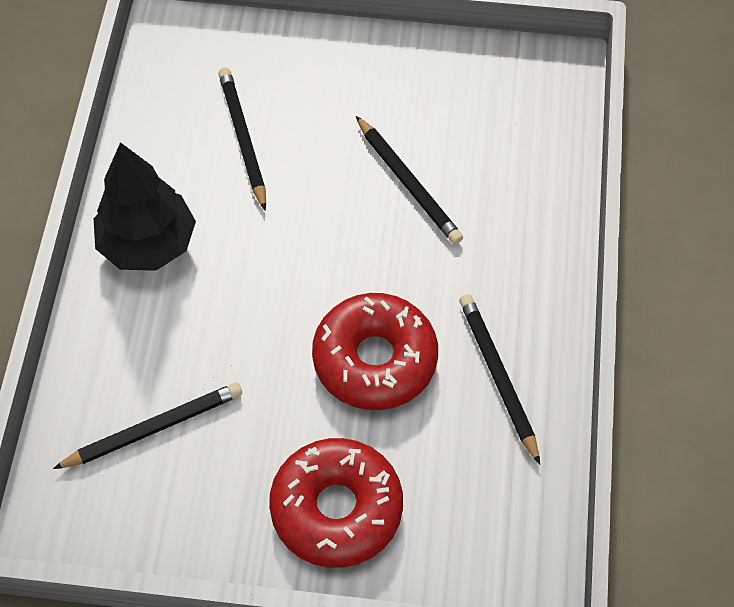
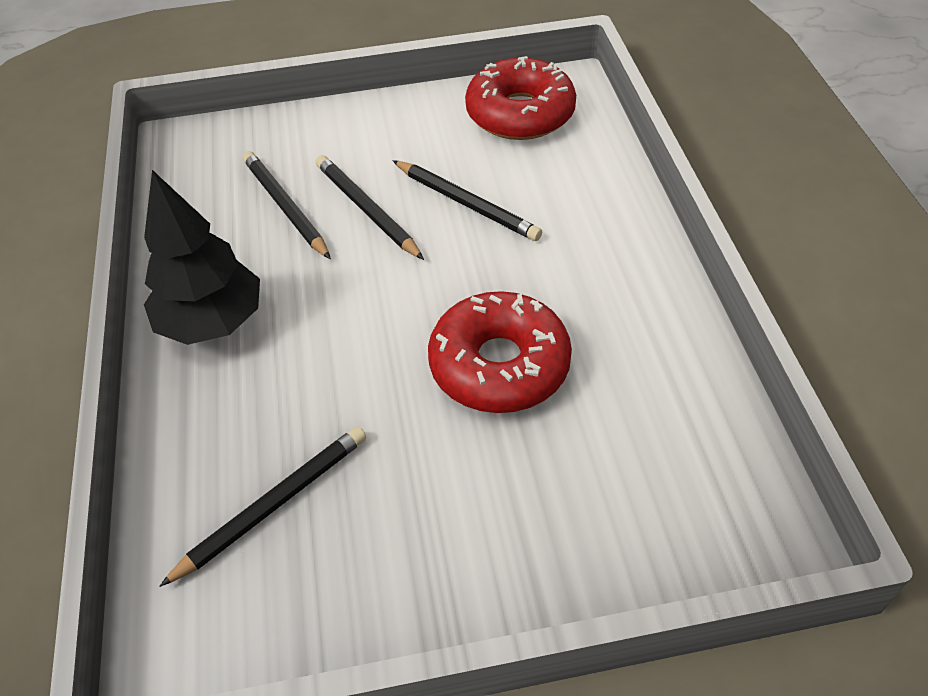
camera: 15 degrees left, 10 degrees down
red donut [269,438,403,568] -> red donut moved to [465,56,576,140]
black pencil [459,294,540,465] -> black pencil moved to [316,155,424,260]

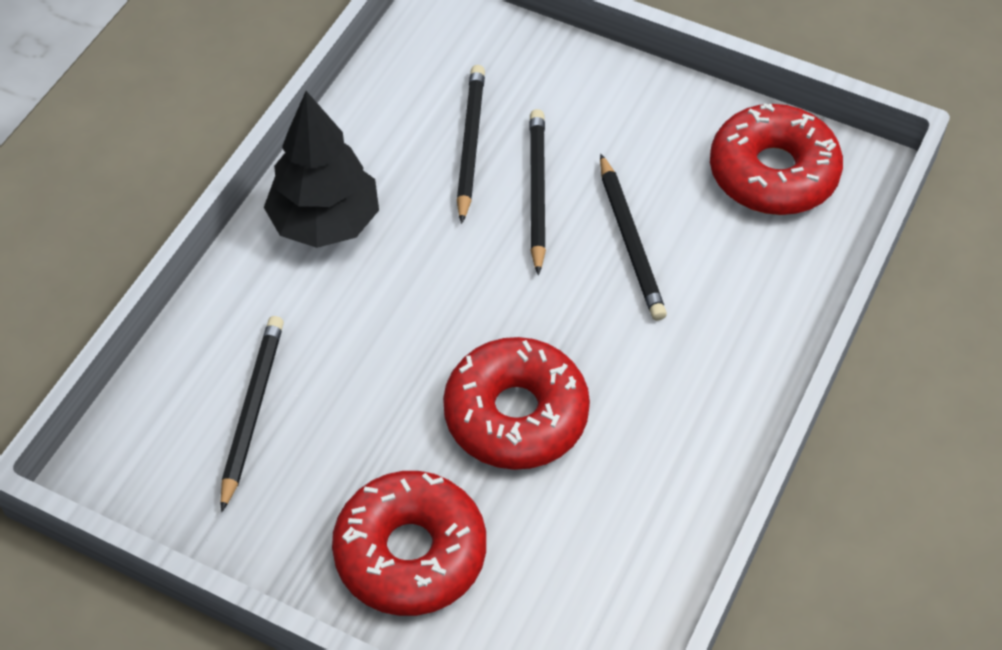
camera: 35 degrees right, 5 degrees up
black pencil [160,426,366,587] -> black pencil turned 75 degrees counterclockwise [221,316,284,512]
none -> red donut [332,471,486,616]

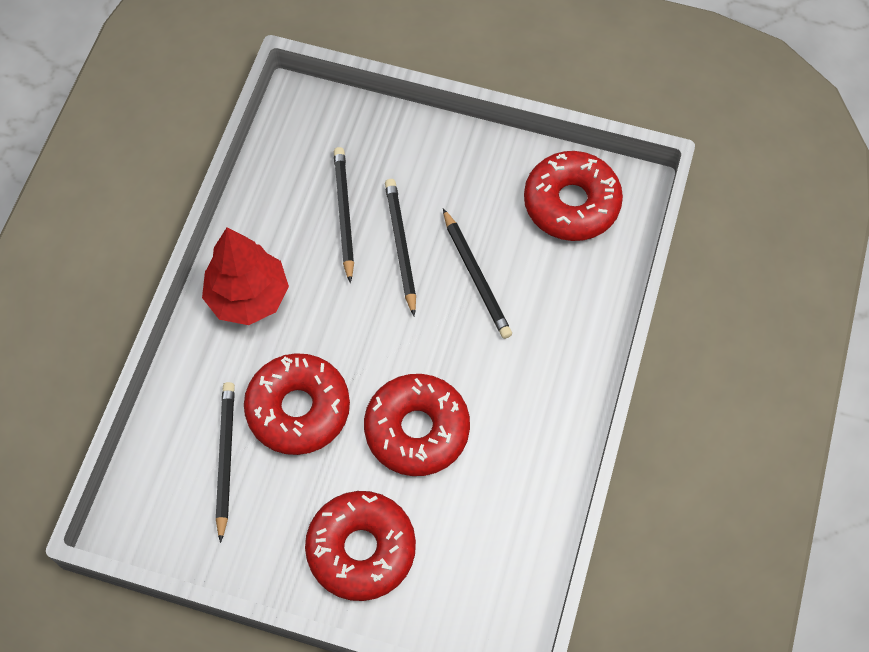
camera: 10 degrees left, 10 degrees up
black tree [264,91,379,248] -> red tree [202,228,289,325]
none -> red donut [244,353,350,455]

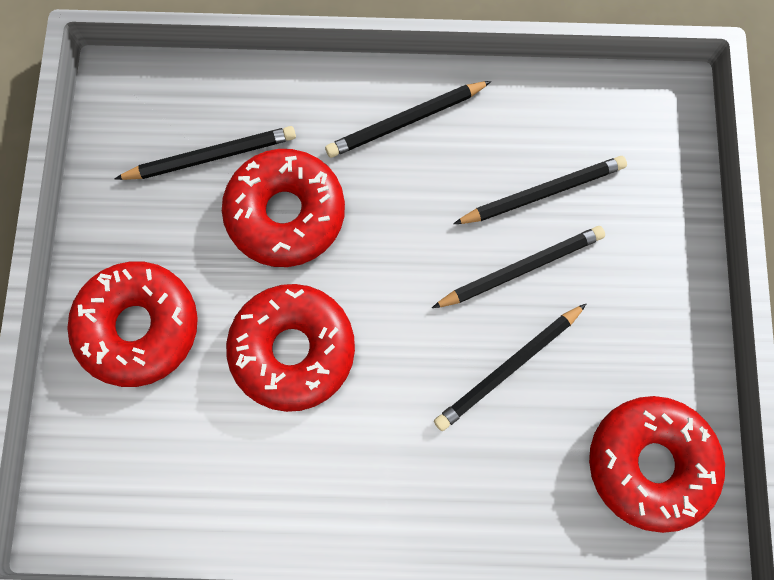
camera: 75 degrees right, 10 degrees up
red tree [202,228,289,325] -> black pencil [325,81,491,158]

